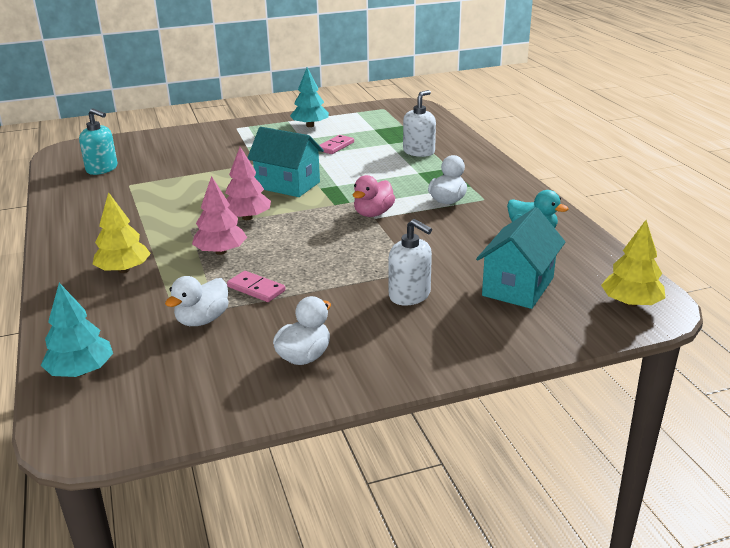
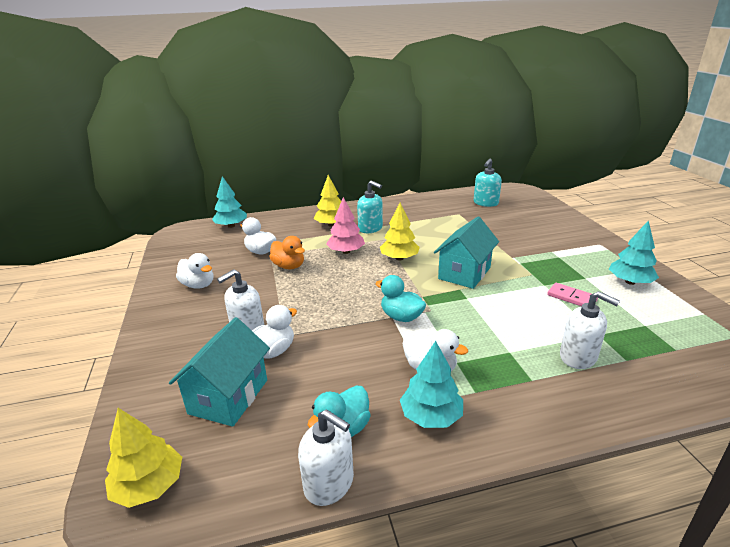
camera: 95 degrees right, 0 degrees up
pink tree [225,147,271,220] -> yellow tree [380,203,420,261]
pink domino [227,271,285,302] -> orange duck [269,236,305,269]
pink duck [353,175,395,217] -> turquoise duck [375,275,426,322]
turquoise house [476,207,566,309] -> turquoise house turned 75 degrees clockwise [169,317,270,427]
none -> white duck [252,305,297,359]
none -> white soap dispenser [298,409,354,506]
none -> turquoise soap dispenser [357,180,383,233]
none -> turquoise tree [400,341,463,428]

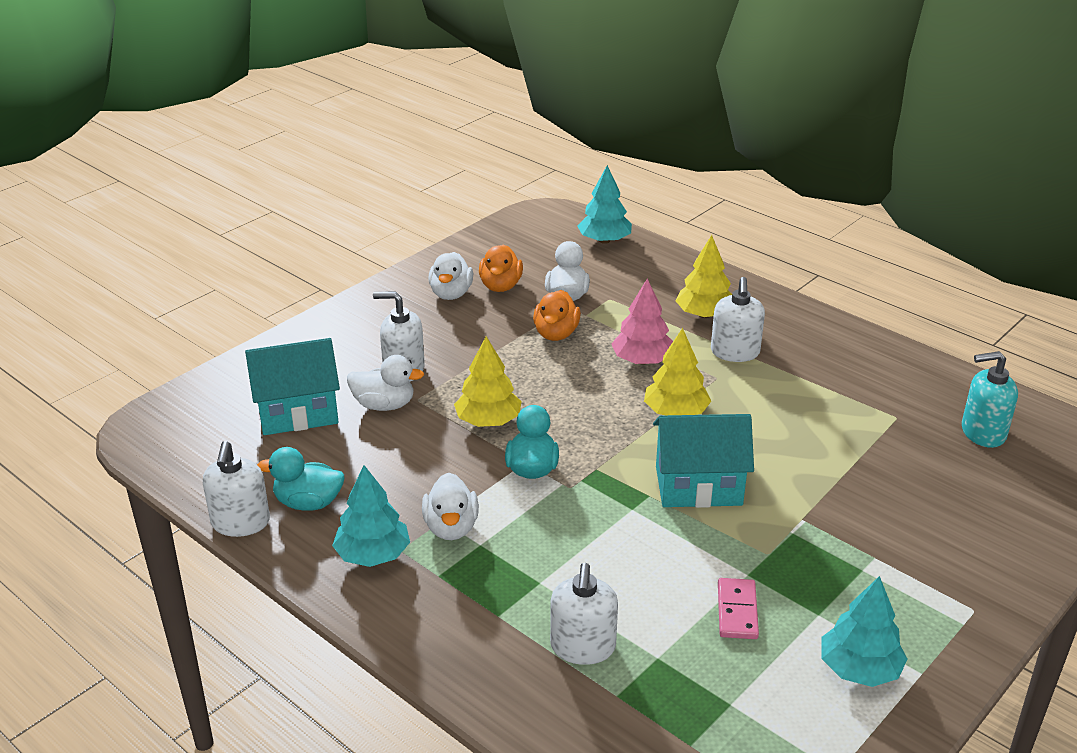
camera: 55 degrees right, 5 degrees up
yellow tree [105,408,182,508] -> yellow tree moved to [454,336,522,427]
turquoise soap dispenser [357,180,383,233] -> white soap dispenser [711,277,765,362]
none -> orange duck [479,245,523,292]

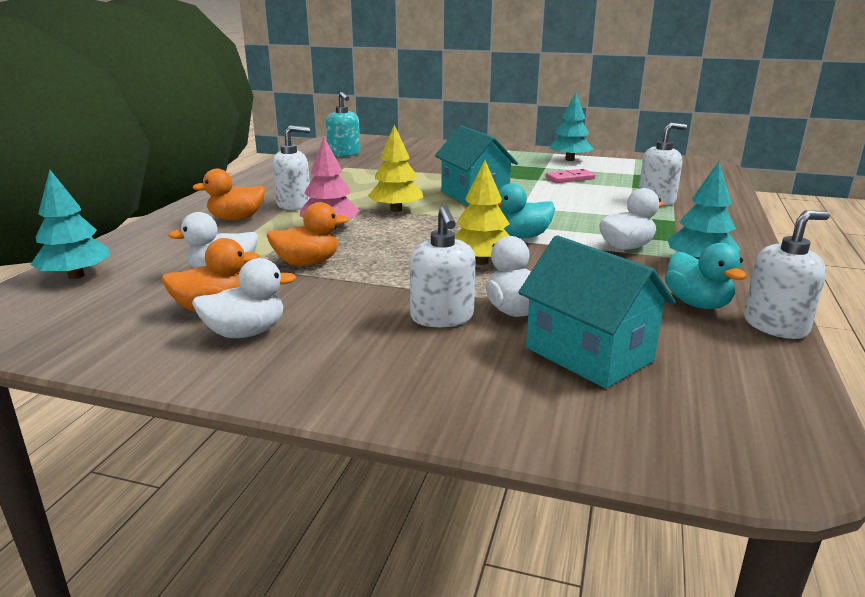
camera: 115 degrees left, 10 degrees down
yellow tree [675,235,732,318] -> orange duck [192,169,265,220]

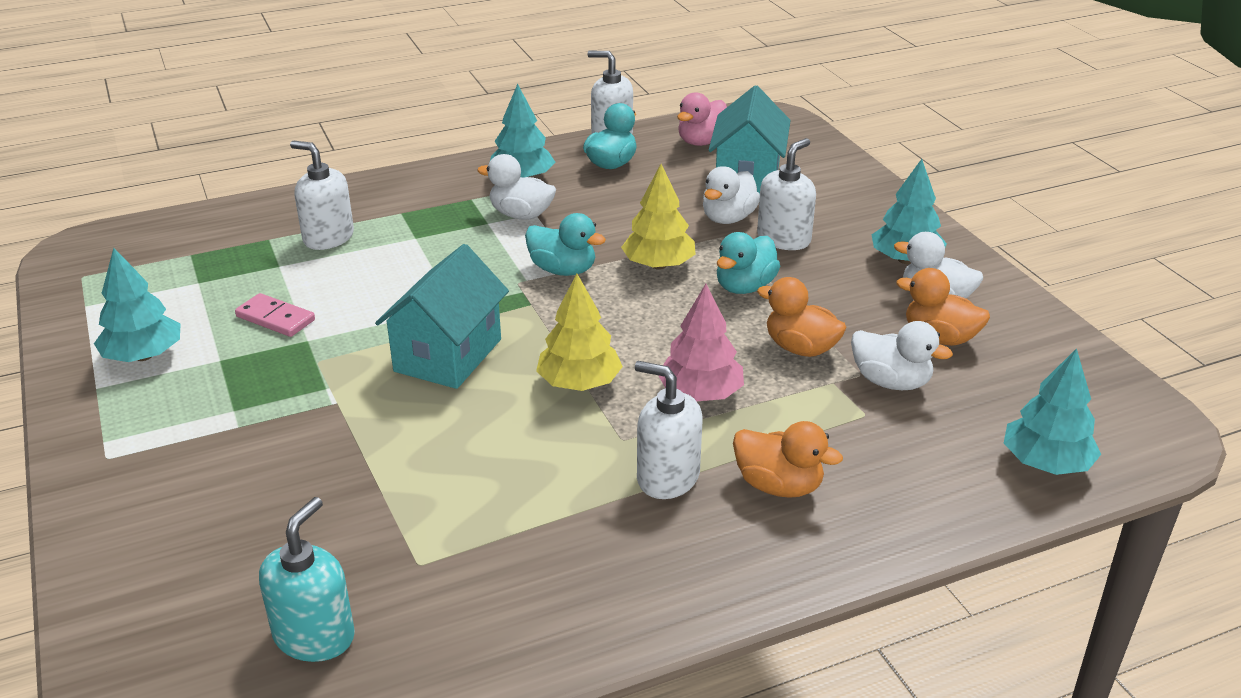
camera: 130 degrees left, 10 degrees up
none -> pink duck [677,92,727,146]
none -> turquoise duck [717,232,780,294]
none -> turquoise tree [872,159,947,264]

